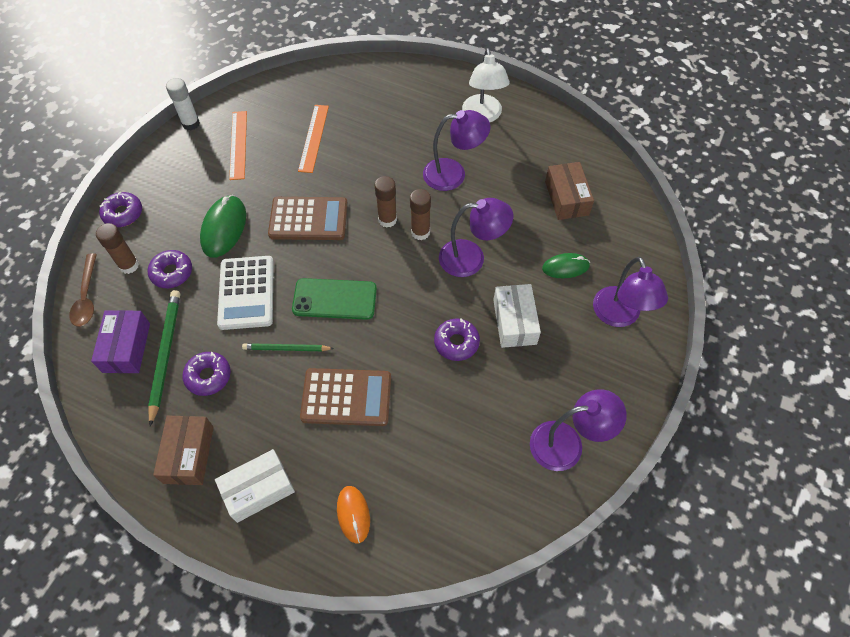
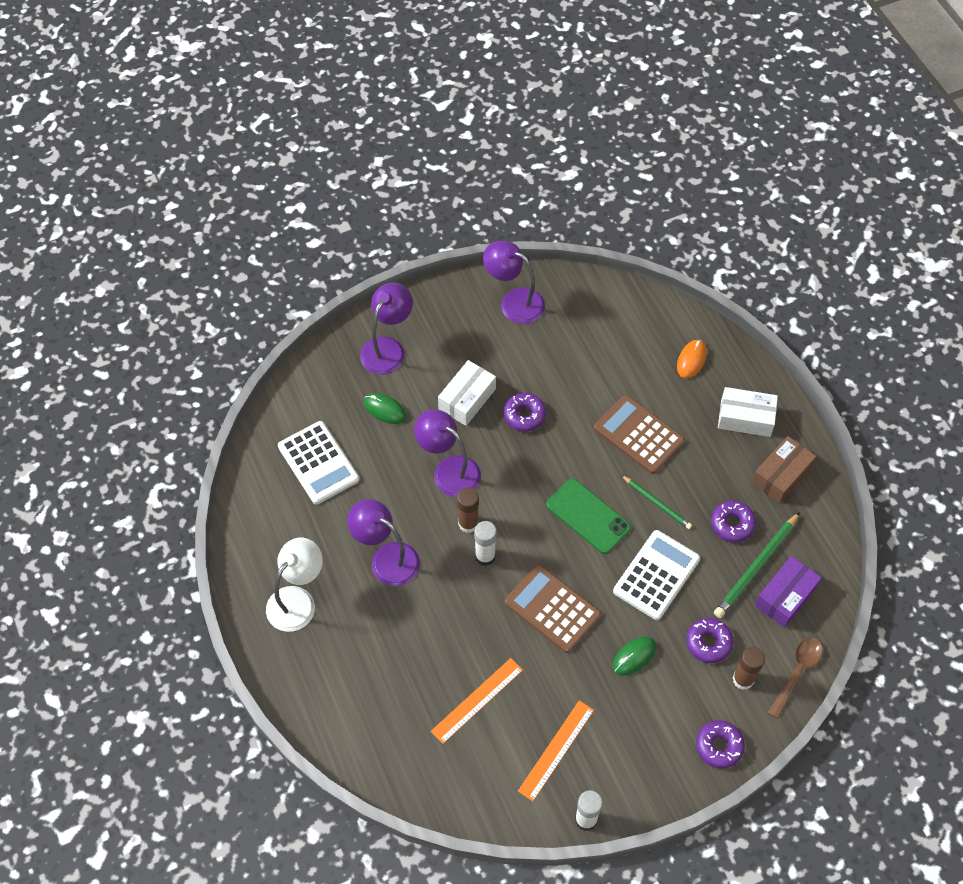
camera: 140 degrees left, 0 degrees up
green mouse [200,195,246,258] -> green mouse [613,637,657,675], size x0.64
brown glue stick [375,176,397,227] -> white glue stick [474,521,497,566]
brown box [545,162,594,220] -> white calculator [278,421,360,504]

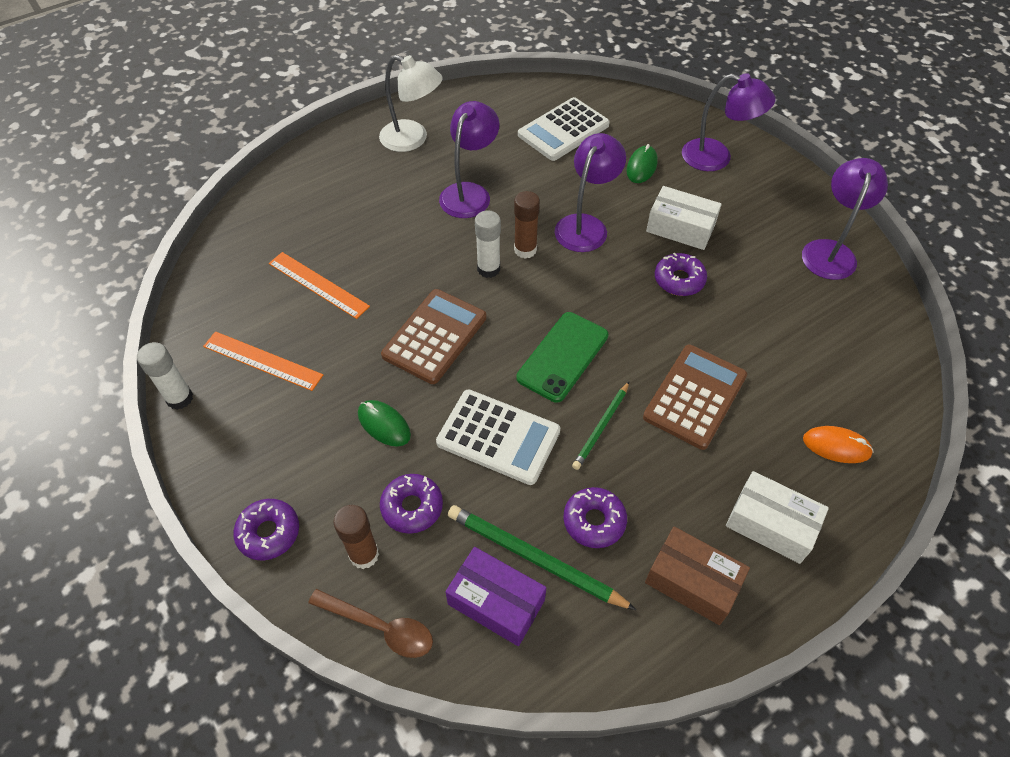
camera: 80 degrees right, 5 degrees down
white box [718,387,778,437] -> white box turned 60 degrees counterclockwise [726,471,829,564]

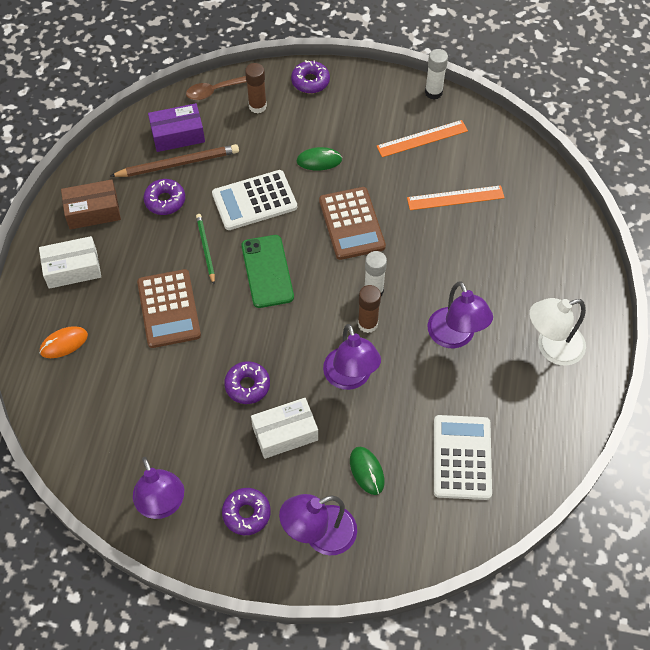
camera: 135 degrees right, 5 degrees up
purple donut [380,474,443,534] -> purple donut moved to [222,488,271,535]
green pencil [448,505,636,610] -> brown pencil [110,144,239,177]

